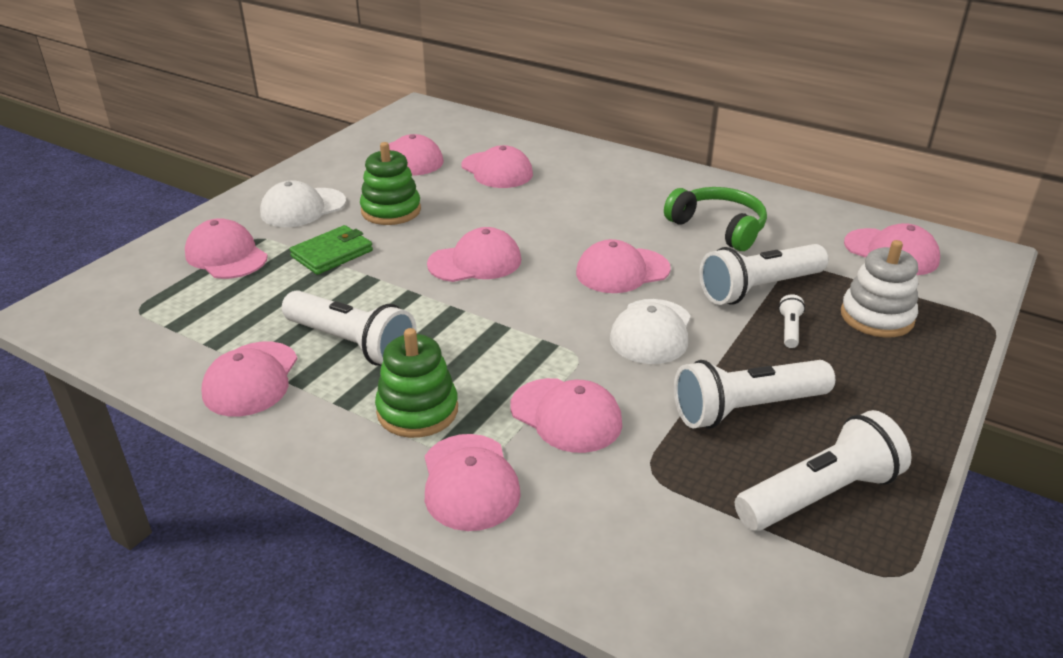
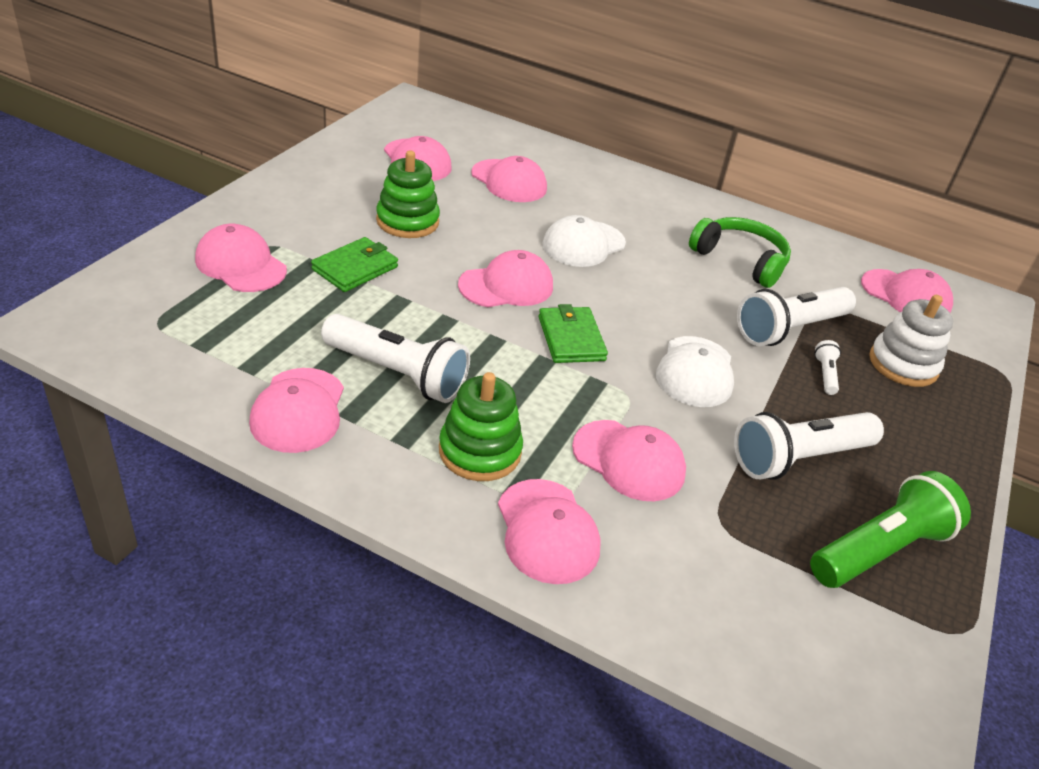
camera: 10 degrees left, 5 degrees up
white cap [260,180,346,227] -> white cap moved to [542,215,626,267]
pink cap [576,239,671,293] -> none
white flashlight [735,410,912,531] -> green flashlight [810,471,971,588]
none -> green wallet [539,304,608,363]

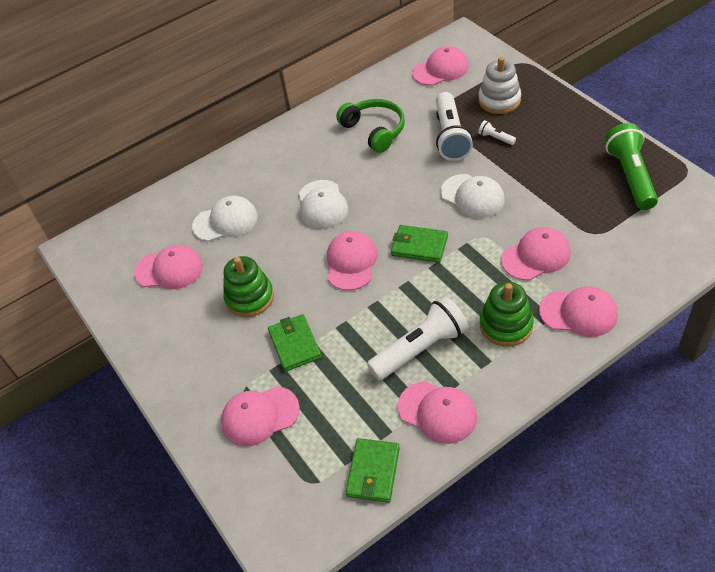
camera: 50 degrees left, 10 degrees up
pink cap [471,156,547,202] -> white cap [192,196,258,242]
green headphones [689,217,791,288] -> green headphones turned 75 degrees clockwise [336,99,405,153]
white flashlight [734,412,884,480] -> none
none -> green wallet [345,438,400,503]

